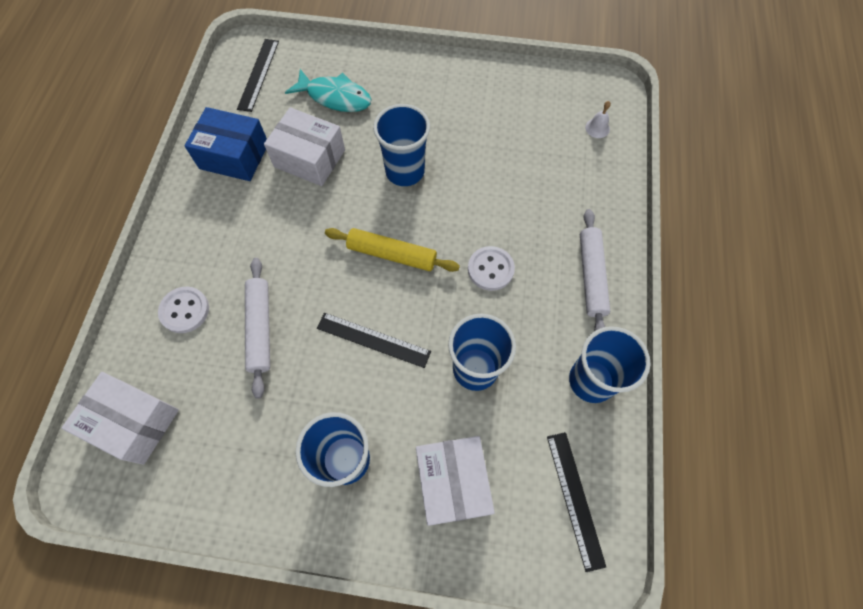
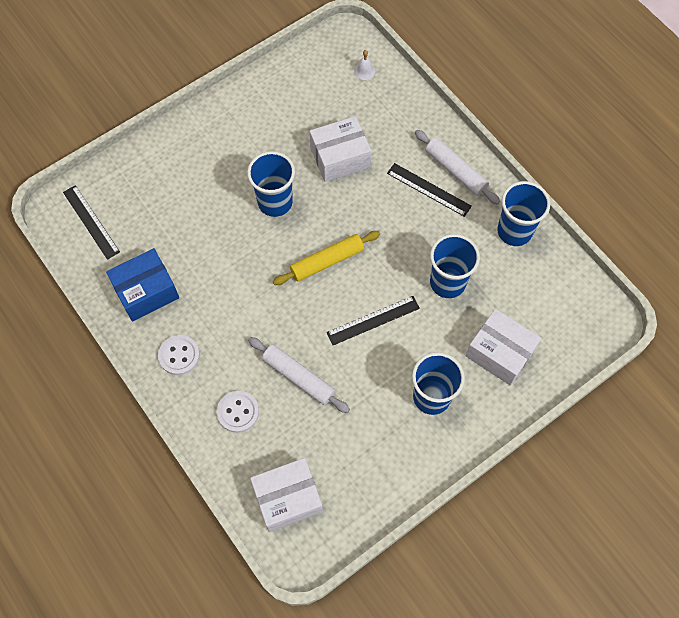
camera: 45 degrees left, 0 degrees up
white box [264,107,345,186] -> white box moved to [310,116,371,182]
turquoise fish [285,69,372,112] -> none
white button [468,246,515,291] -> white button moved to [158,335,200,375]
black ruler [547,432,606,572] -> black ruler moved to [387,163,472,217]

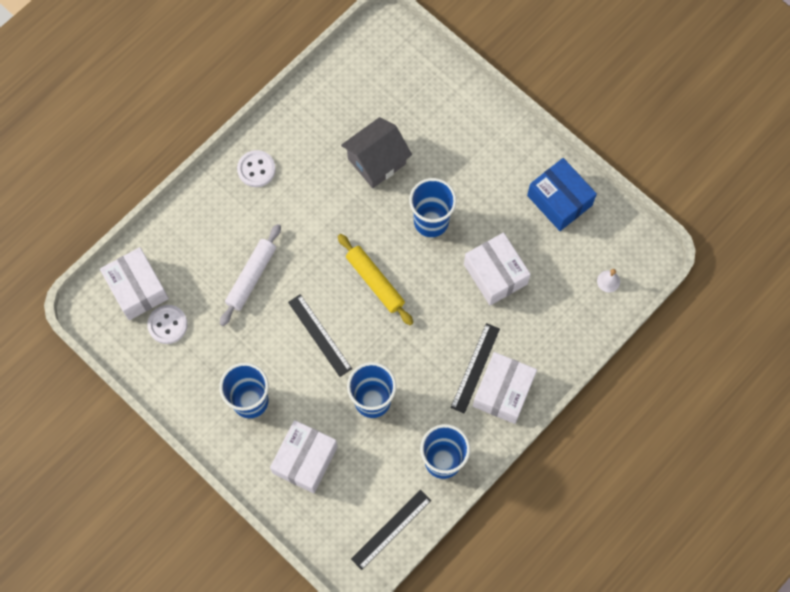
camera: 80 degrees right, 5 degrees up
black ruler [63,185,120,260] -> black ruler moved to [351,490,431,570]
blue box [106,248,179,321] -> blue box moved to [527,158,597,231]
white button [217,391,259,433] -> white button moved to [147,305,188,344]
white rolling pin [415,130,500,205] -> white box [473,352,537,424]
none -> grey house [341,117,412,188]

